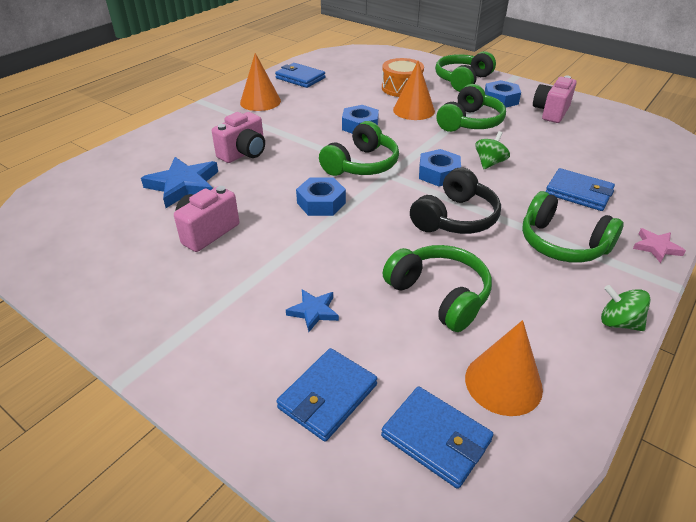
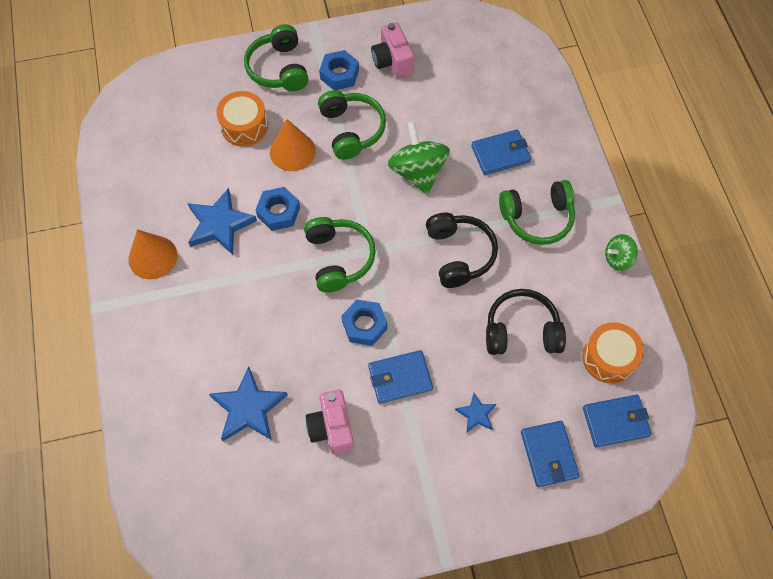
camera: 50 degrees left, 25 degrees up
pink camera [212,112,265,163] -> none
blue wallet [275,63,325,88] -> blue wallet moved to [368,350,433,404]
green headphones [383,245,492,332] -> black headphones [486,289,566,355]
blue nut [419,149,461,187] -> none
orange cone [465,320,543,416] -> orange drum [582,322,644,384]
green spinning top [475,131,510,169] -> green spinning top [388,121,450,195], size x1.82
pink star [633,228,686,263] -> none
none -> blue star [187,188,257,255]

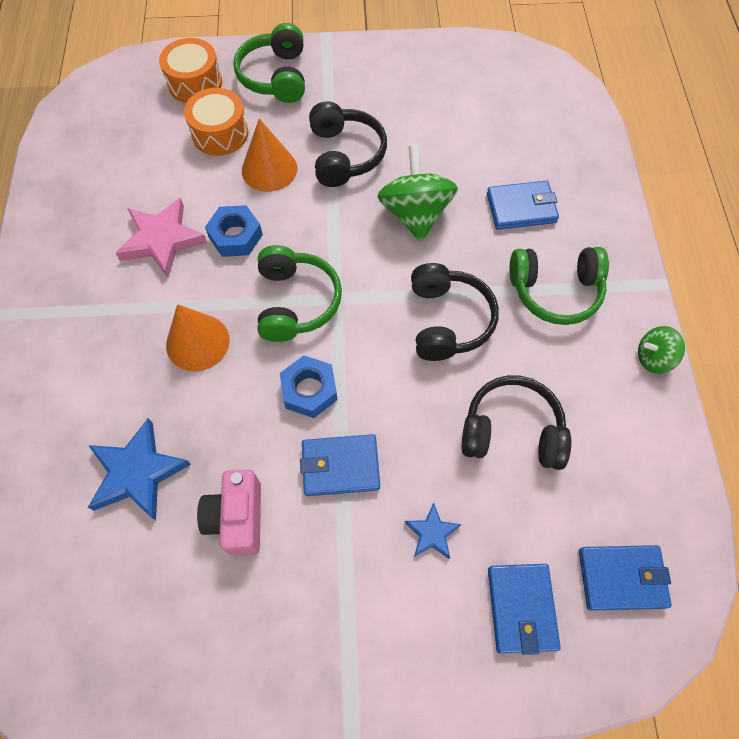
camera: 10 degrees right, 0 degrees up
orange cone [128,230,177,279] -> orange cone moved to [166,304,230,371]
blue star [187,188,257,255] -> pink star [116,198,207,277]
green headphones [318,90,386,160] -> black headphones [309,102,387,187]
blue nut [319,50,359,90] -> none
pink camera [371,22,414,79] -> none
orange drum [582,322,644,384] -> orange drum moved to [159,38,222,103]

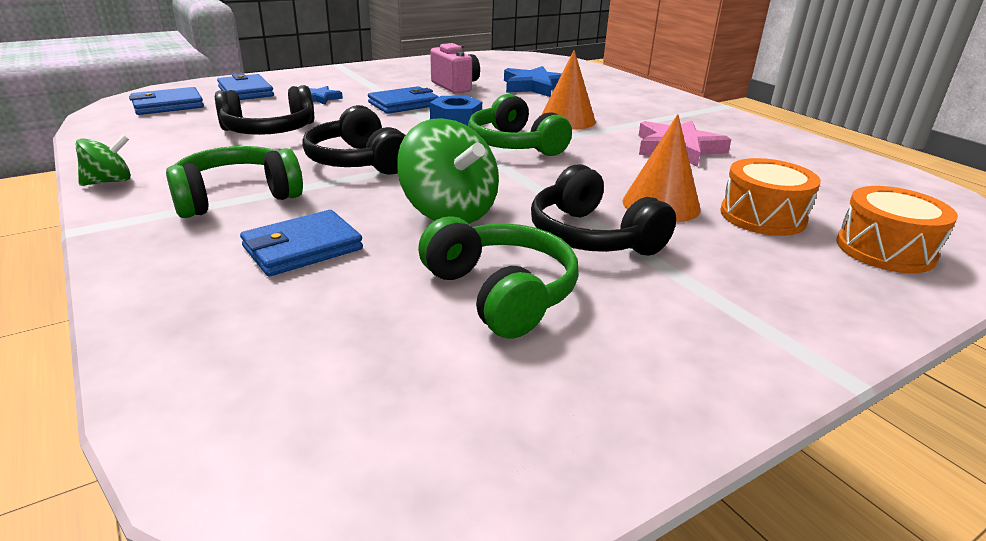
camera: 150 degrees right, 35 degrees down
blue nut [205,205,263,257] -> none
green headphones [233,23,305,103] -> green headphones moved to [418,216,579,339]

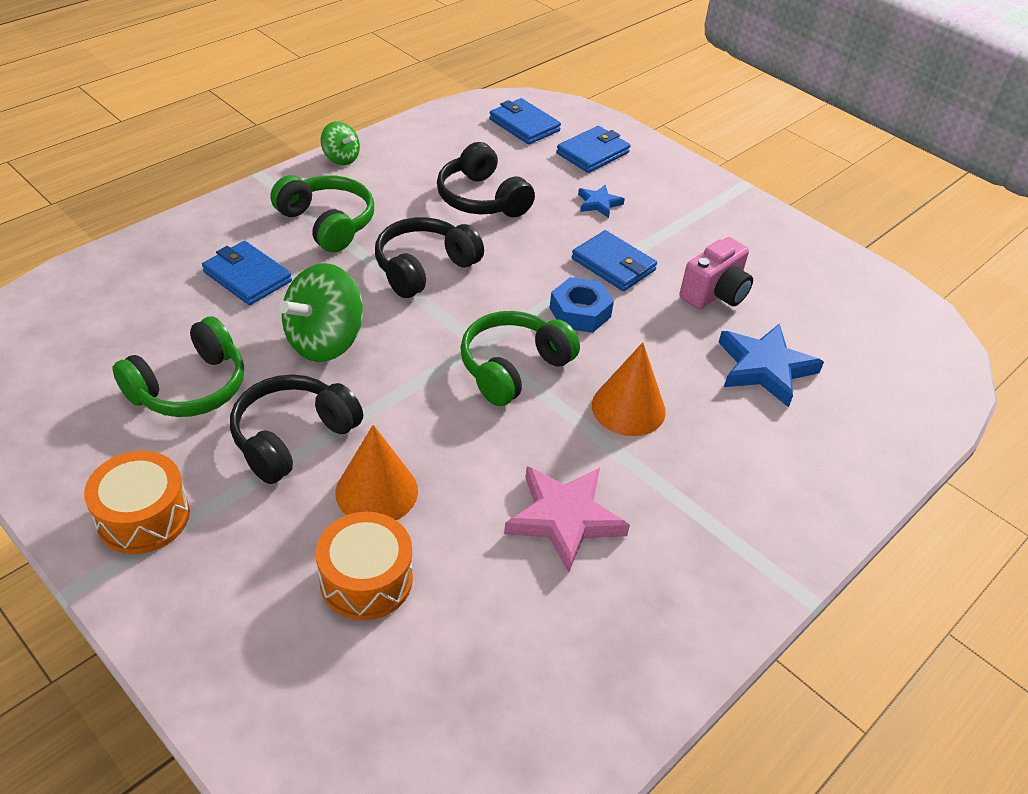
camera: 75 degrees right, 15 degrees up
orange drum [836,186,958,273] -> orange drum moved to [84,451,190,554]

